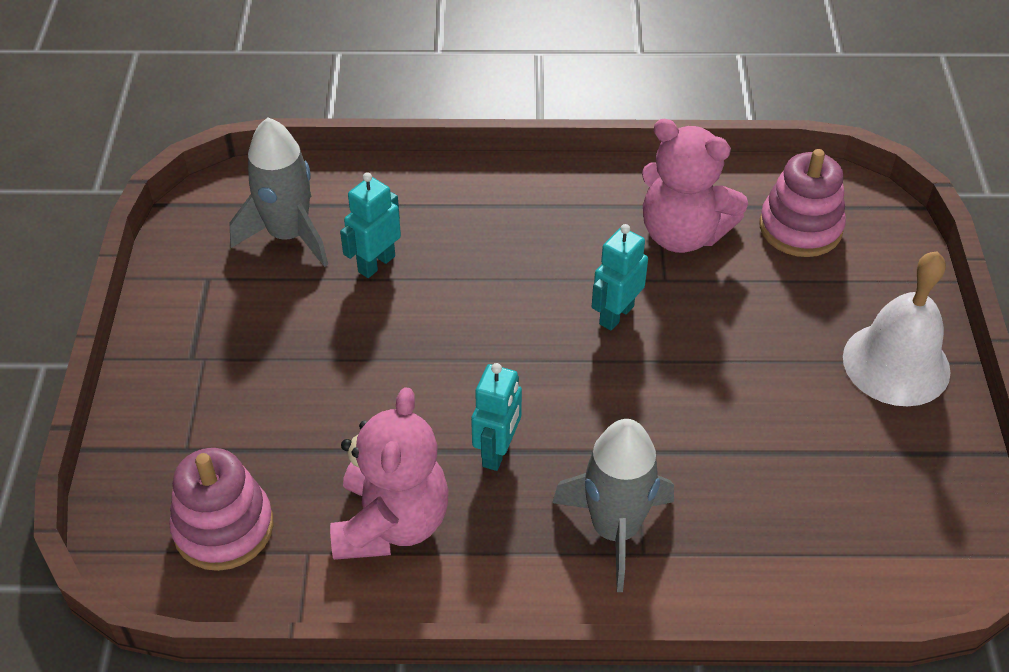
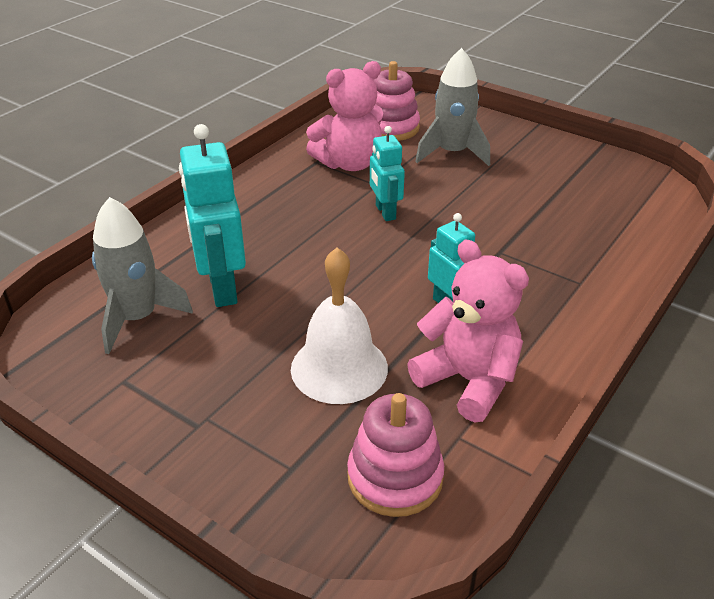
camera: 55 degrees left, 10 degrees down
turquoise robot [340,172,401,278] -> turquoise robot [179,124,246,307], size x1.67
grey rocket [552,419,674,592] -> grey rocket moved to [415,48,490,166]
white bell [843,251,951,406] -> white bell moved to [291,248,388,404]

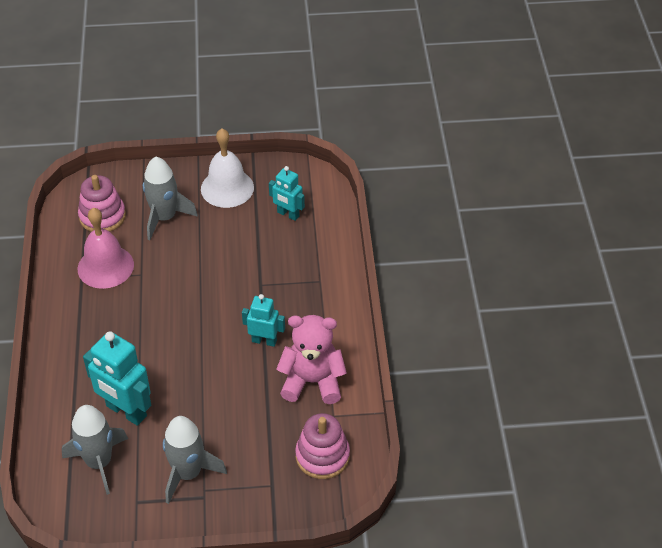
camera: 40 degrees left, 10 degrees up
white bell [291,248,388,404] -> white bell moved to [201,128,254,208]
pink teddy bear [306,61,383,171] -> pink bell [78,208,134,289]
turquoise robot [370,126,405,221] -> turquoise robot moved to [269,166,305,221]
none -> grey rocket [163,416,227,504]

